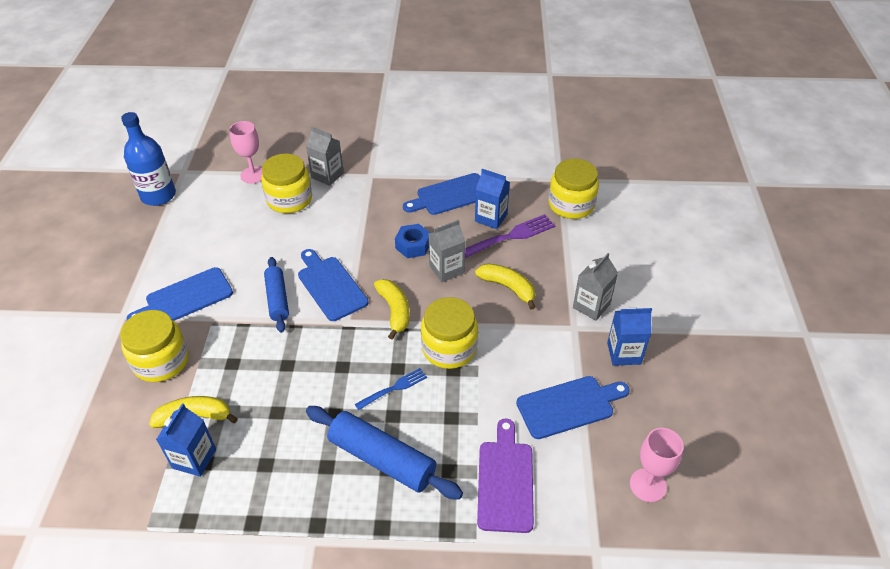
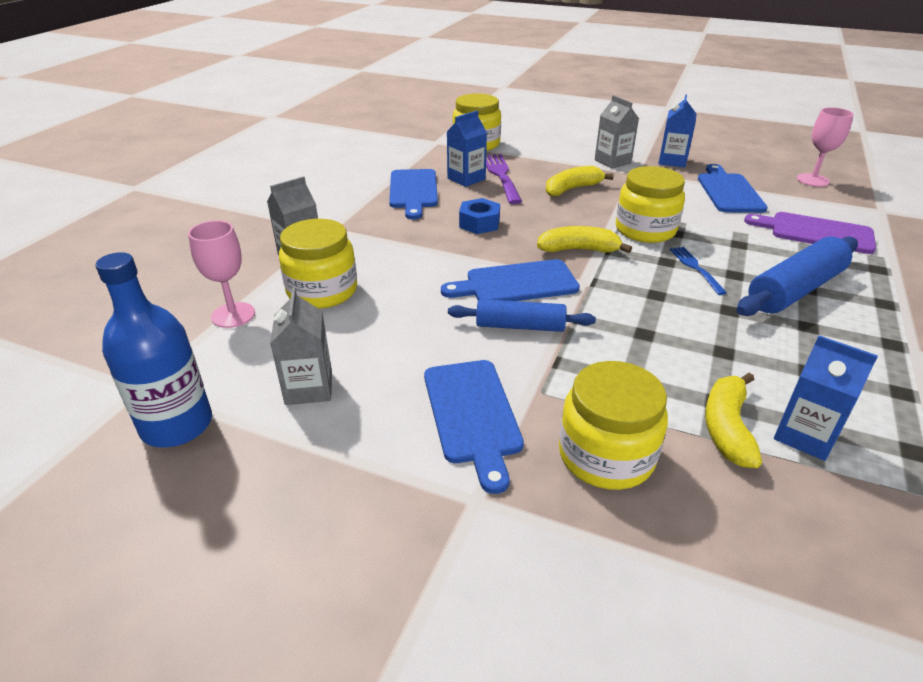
camera: 70 degrees left, 10 degrees down
grey carton [429,220,465,282] -> grey carton moved to [270,288,332,405]

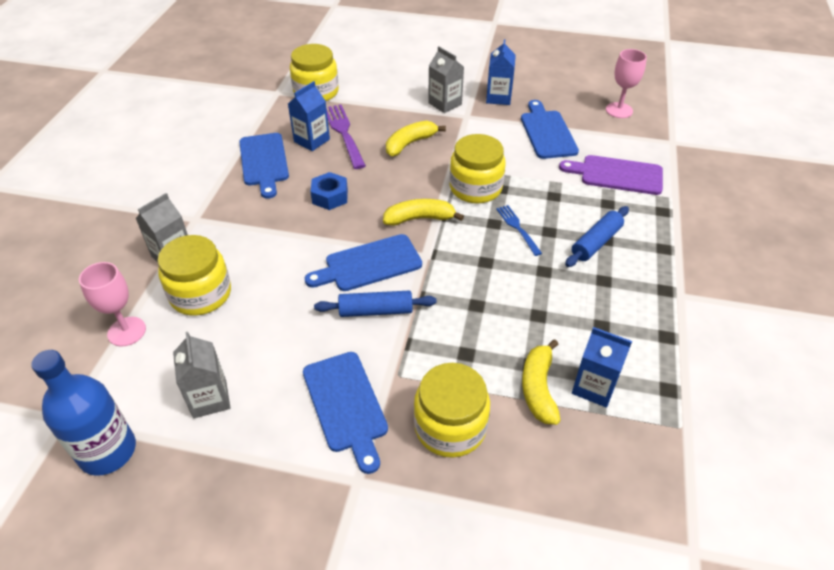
camera: 10 degrees left, 10 degrees up
blue rolling pin [736,237,858,316] -> blue rolling pin [565,206,629,267], size x0.65

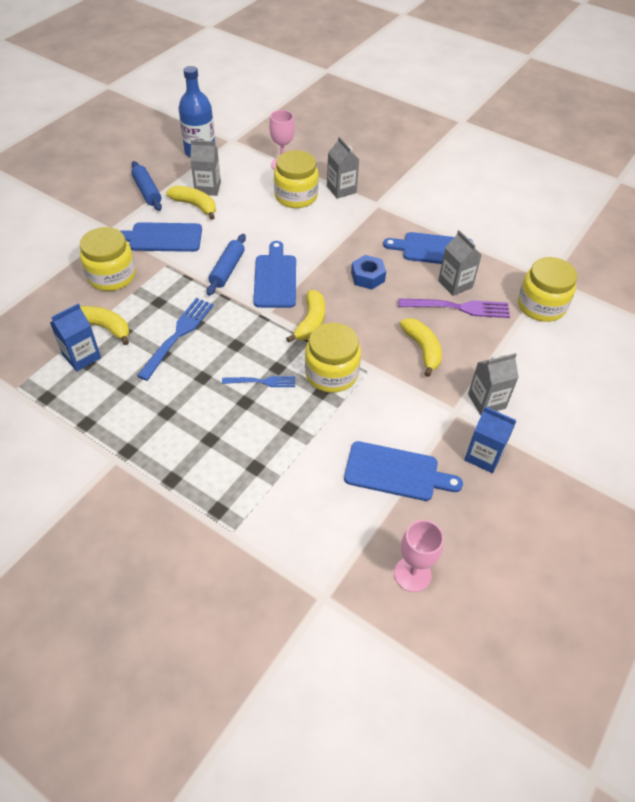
camera: 110 degrees right, 5 degrees up
blue carton [288,81,330,151] -> grey carton [438,230,482,296]
purple cutting board [559,155,663,195] -> none
blue rolling pin [565,206,629,267] -> blue rolling pin moved to [131,161,162,211]
none -> blue fork [137,298,214,381]
none -> yellow banana [166,186,216,220]

